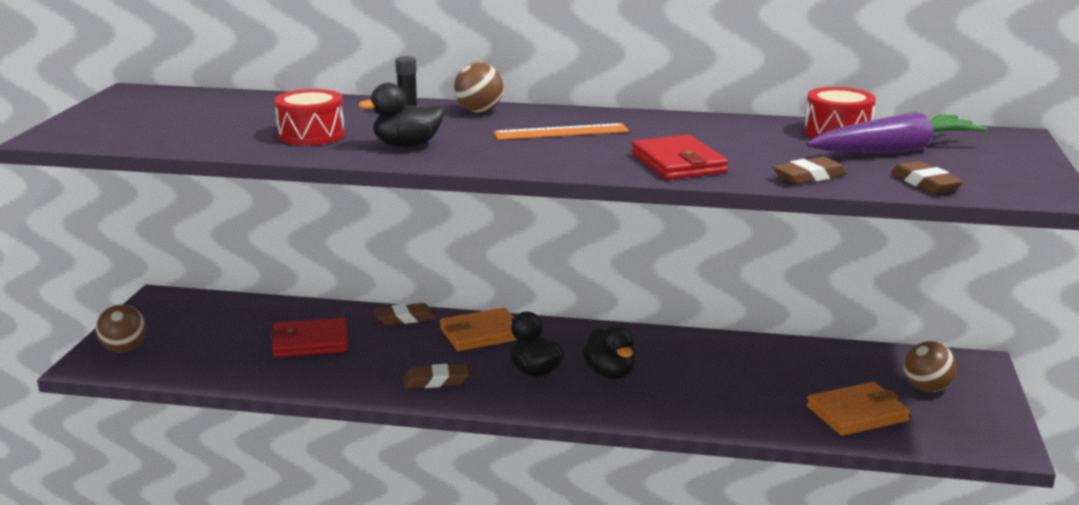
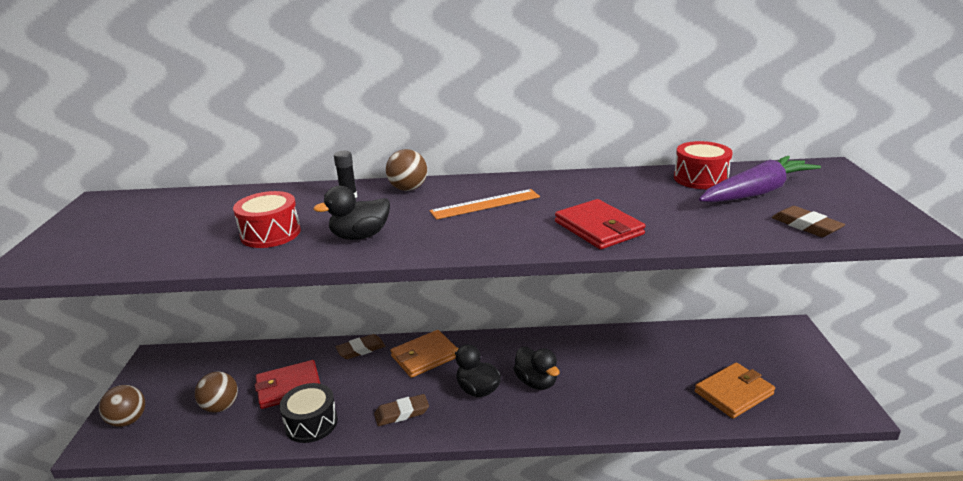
camera: 10 degrees left, 5 degrees up
brown eraser [773,157,847,185] -> none
brown ball [904,341,957,392] -> brown ball moved to [195,372,238,413]
none -> black drum [279,383,338,443]

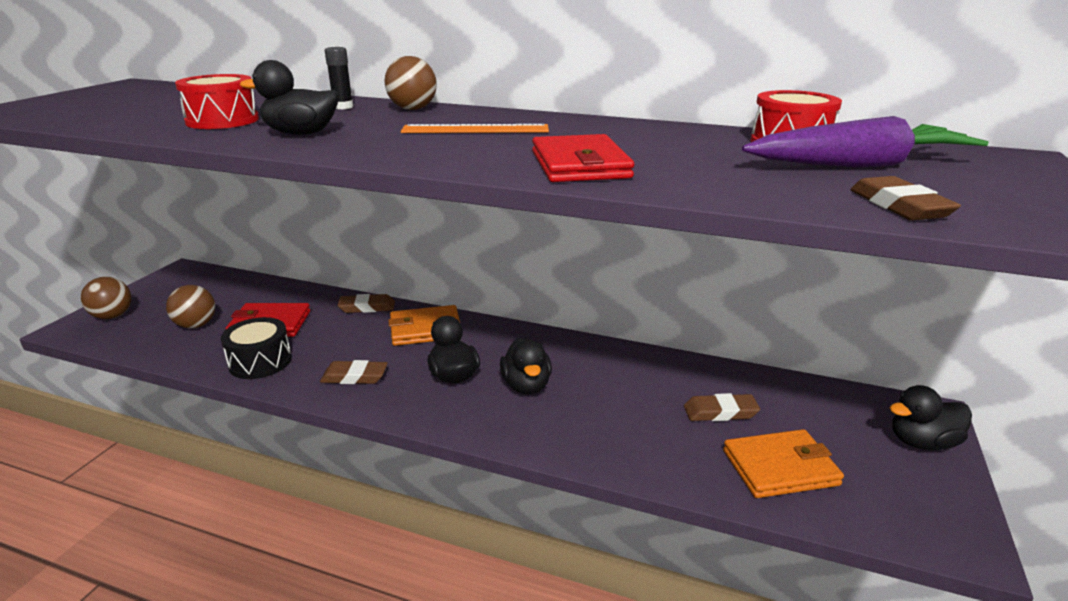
camera: 20 degrees right, 0 degrees up
none -> brown eraser [684,393,760,421]
none -> black duck [889,385,972,450]

